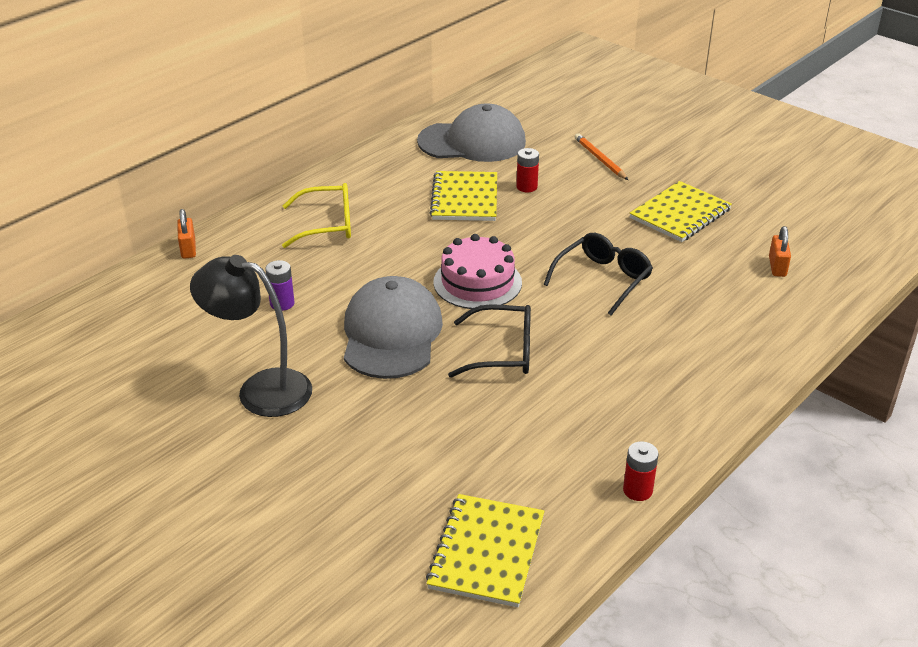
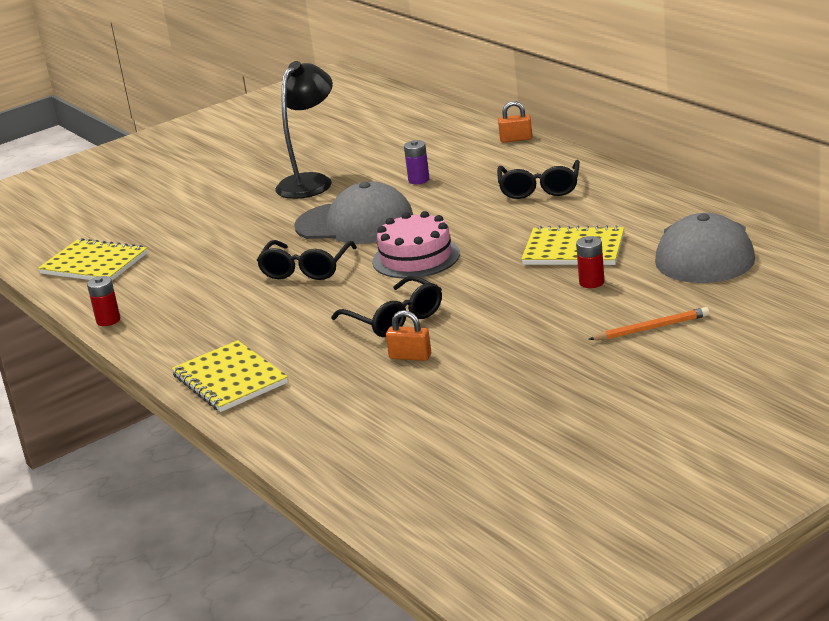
camera: 105 degrees right, 10 degrees down
yellow glasses [282,183,351,248] -> black glasses [497,160,580,199]
yellow notebook [629,181,732,242] -> yellow notebook moved to [171,340,288,412]
orange padlock [769,226,791,277] -> orange padlock moved to [386,310,431,361]

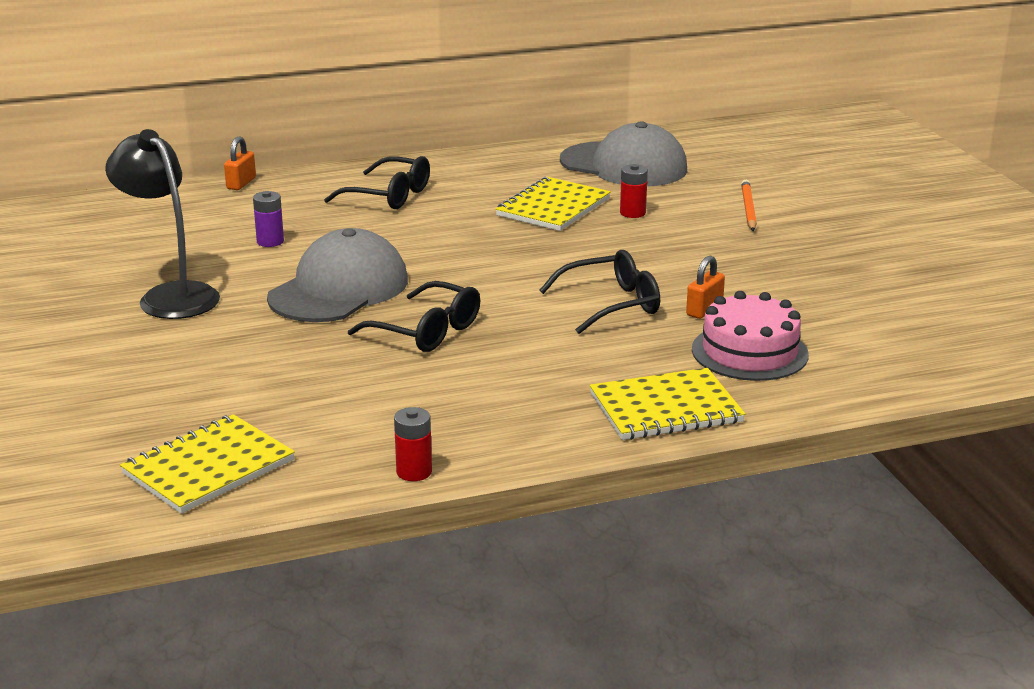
camera: 75 degrees left, 0 degrees up
pink cake [372,211,460,279] -> pink cake moved to [692,291,809,381]

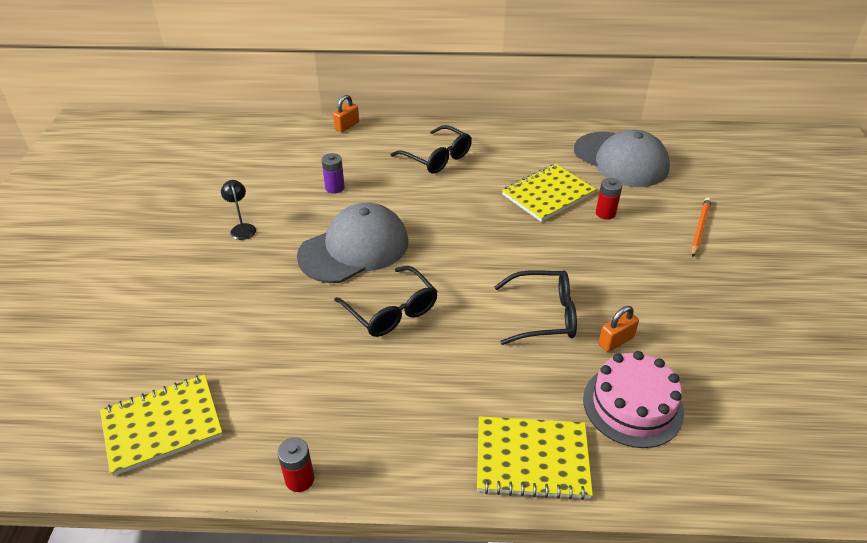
camera: 20 degrees right, 15 degrees up
black lamp [105,129,220,319] -> black lamp [221,180,256,240], size x0.45

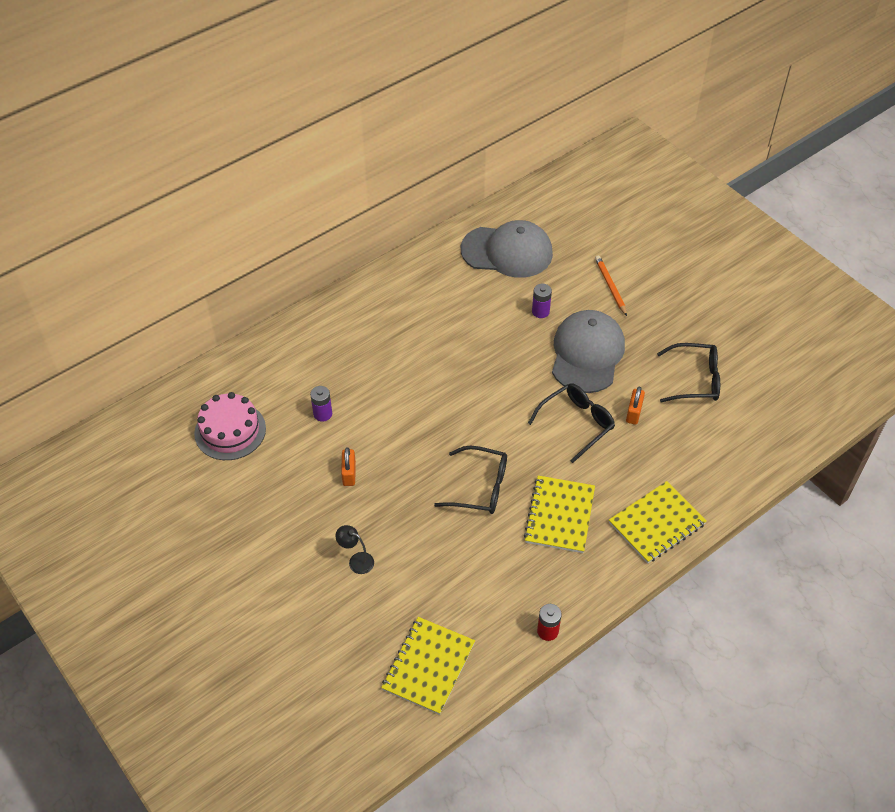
camera: 40 degrees left, 10 degrees up
black lamp [221,180,256,240] -> black lamp moved to [335,525,374,574]
grey cap [297,203,408,283] -> grey cap moved to [552,310,625,393]
orange padlock [333,95,359,132] -> orange padlock moved to [341,447,356,486]
black glasses [390,125,472,173] -> black glasses moved to [657,343,720,402]
yellow notebook [502,164,596,222] -> yellow notebook moved to [524,476,595,553]
pink cake [583,351,684,448] -> pink cake moved to [194,392,266,460]
red battery [596,178,622,220] -> purple battery [532,284,552,318]

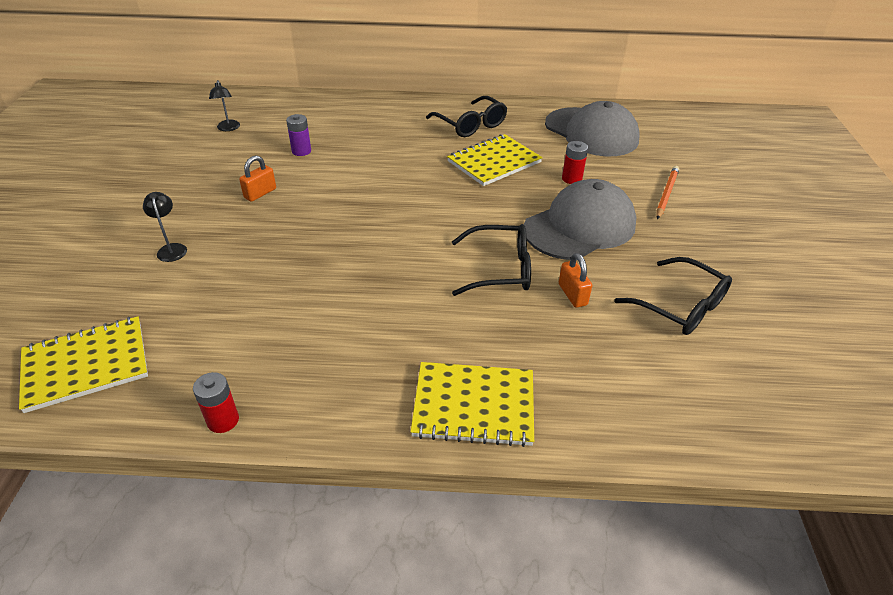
camera: 40 degrees right, 10 degrees down
pink cake [194,392,266,460] -> black lamp [209,80,240,131]
black glasses [434,446,507,514] -> black glasses moved to [426,96,507,137]
yellow notebook [524,476,595,553] -> yellow notebook moved to [447,134,543,186]
purple battery [532,284,552,318] -> red battery [562,141,588,184]
orange padlock [626,387,645,425] -> orange padlock turned 75 degrees counterclockwise [559,253,592,308]

